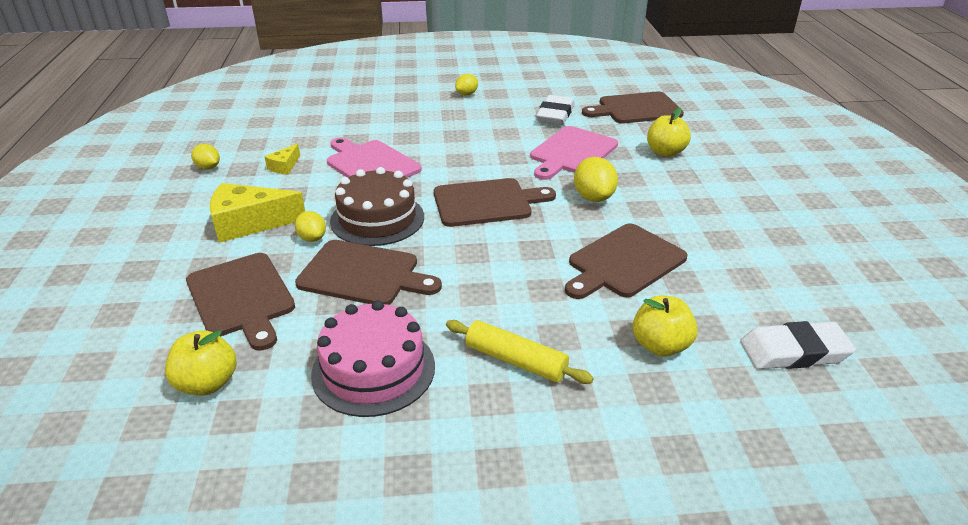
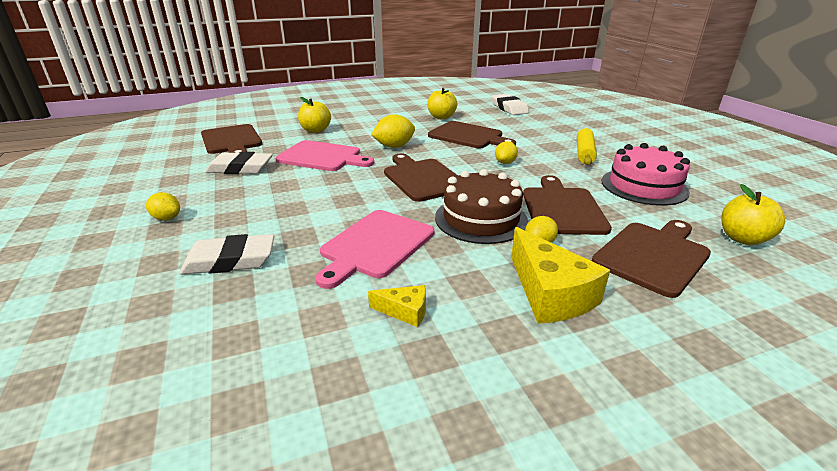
camera: 105 degrees left, 5 degrees down
yellow lemon [191,144,220,170] -> yellow lemon moved to [495,141,518,164]
yellow apple [633,295,698,356] -> yellow apple moved to [427,88,457,120]
none -> white eraser [179,234,274,275]

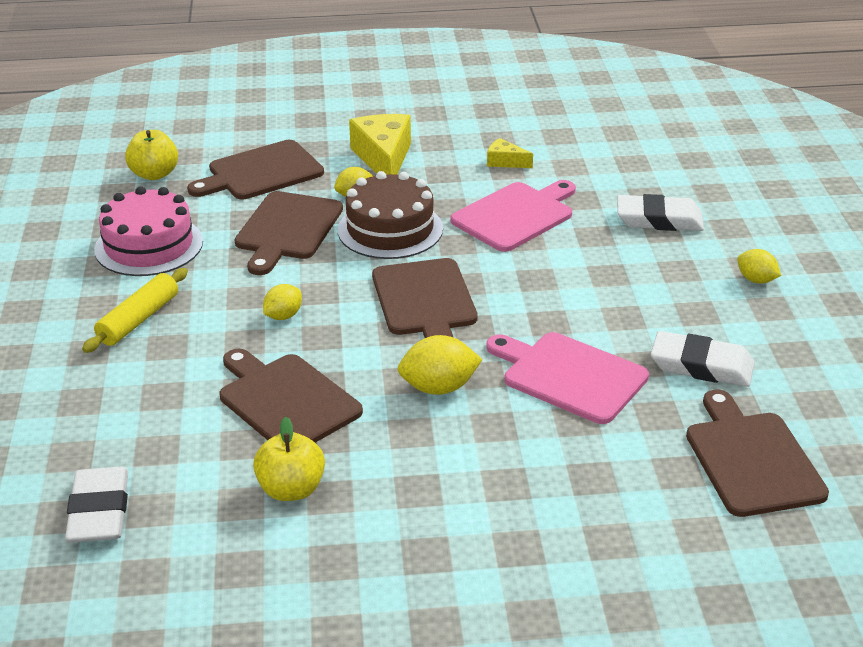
camera: 165 degrees left, 5 degrees up
yellow apple [298,97,331,133] -> none

